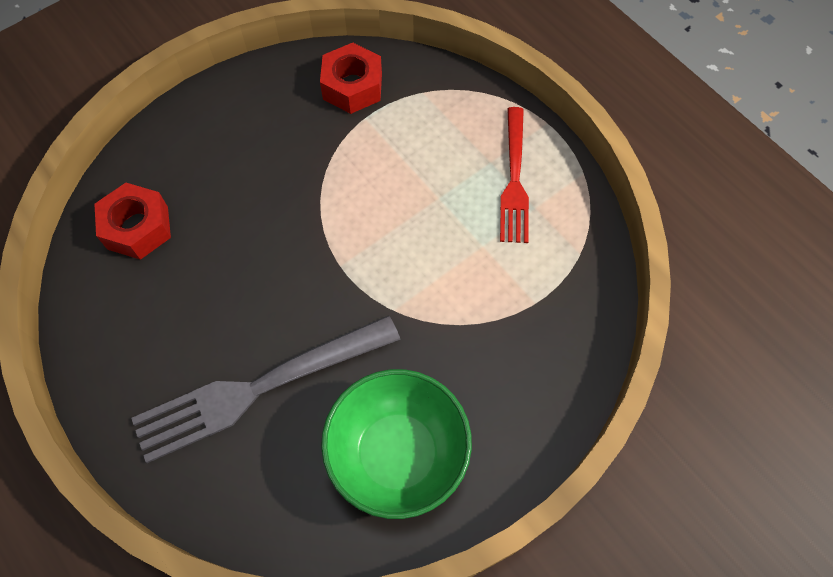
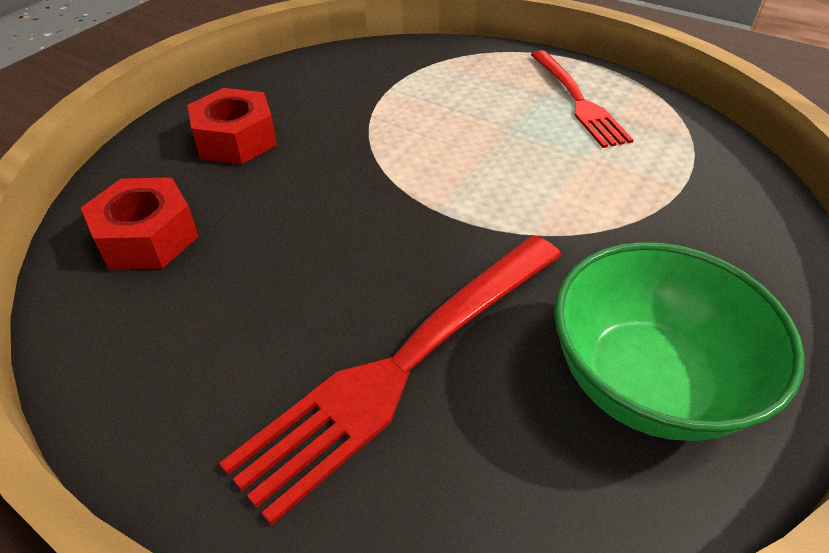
camera: 20 degrees left, 20 degrees down
grey fork [131,315,401,463] -> red fork [220,235,561,526]
red nut [320,43,382,114] -> red nut moved to [188,88,277,164]

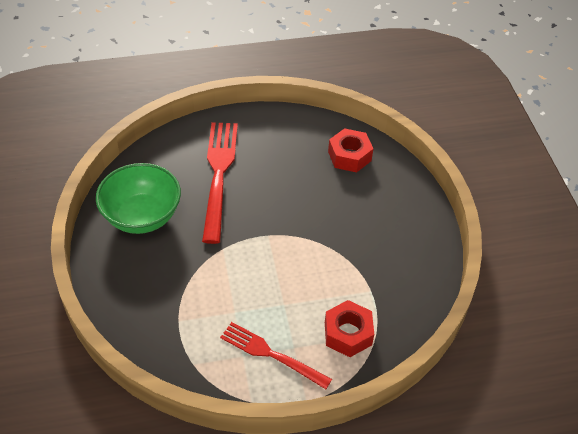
camera: 135 degrees right, 5 degrees up
red nut [188,88,277,164] -> red nut moved to [325,300,374,357]

